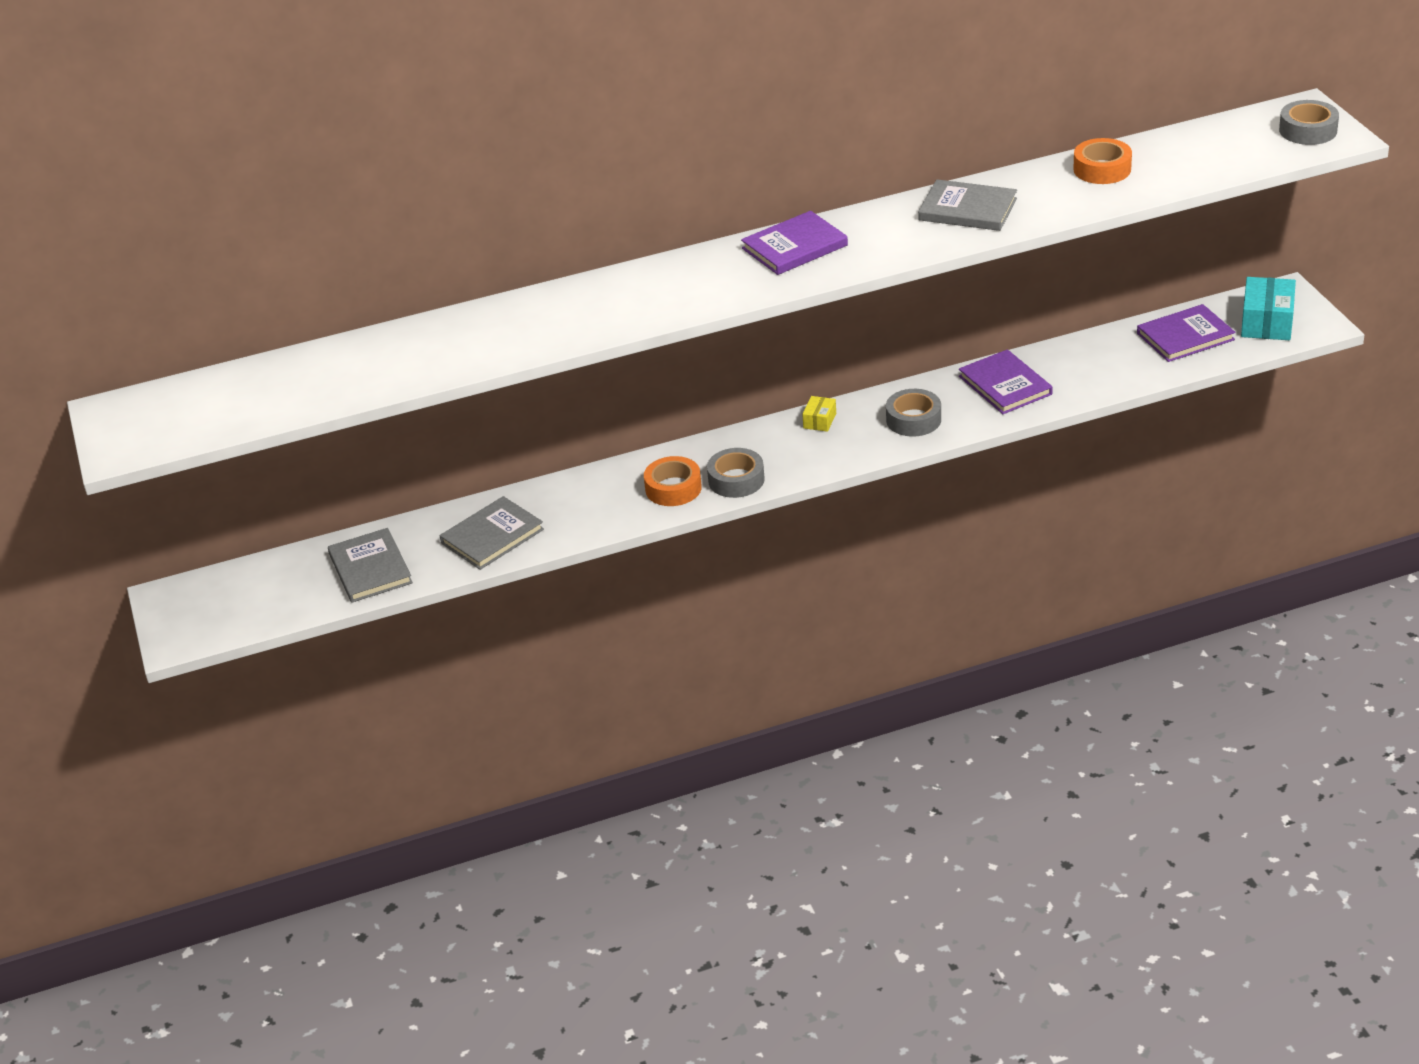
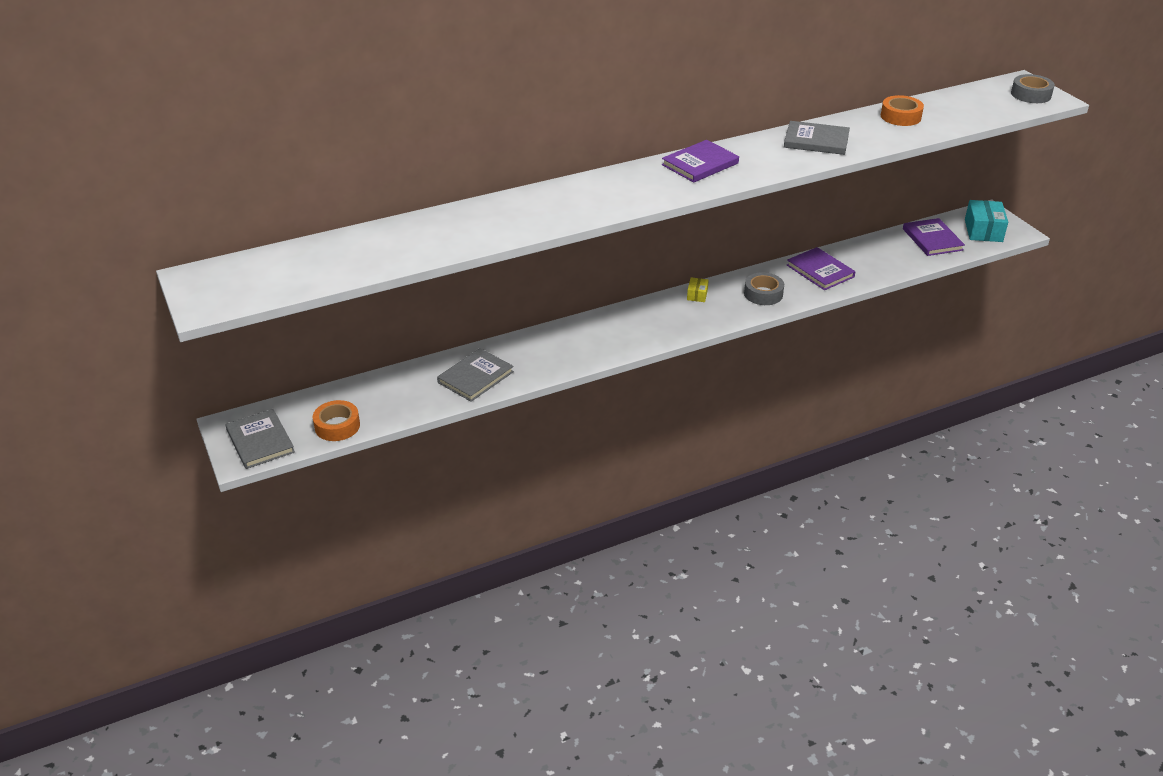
camera: 10 degrees left, 0 degrees up
grey book [328,528,413,603] -> grey book moved to [225,409,295,469]
orange tape [644,456,702,506] -> orange tape moved to [313,400,360,441]
grey tape [707,448,765,498] -> none
purple book [1137,304,1235,362] -> purple book turned 75 degrees counterclockwise [903,218,965,256]

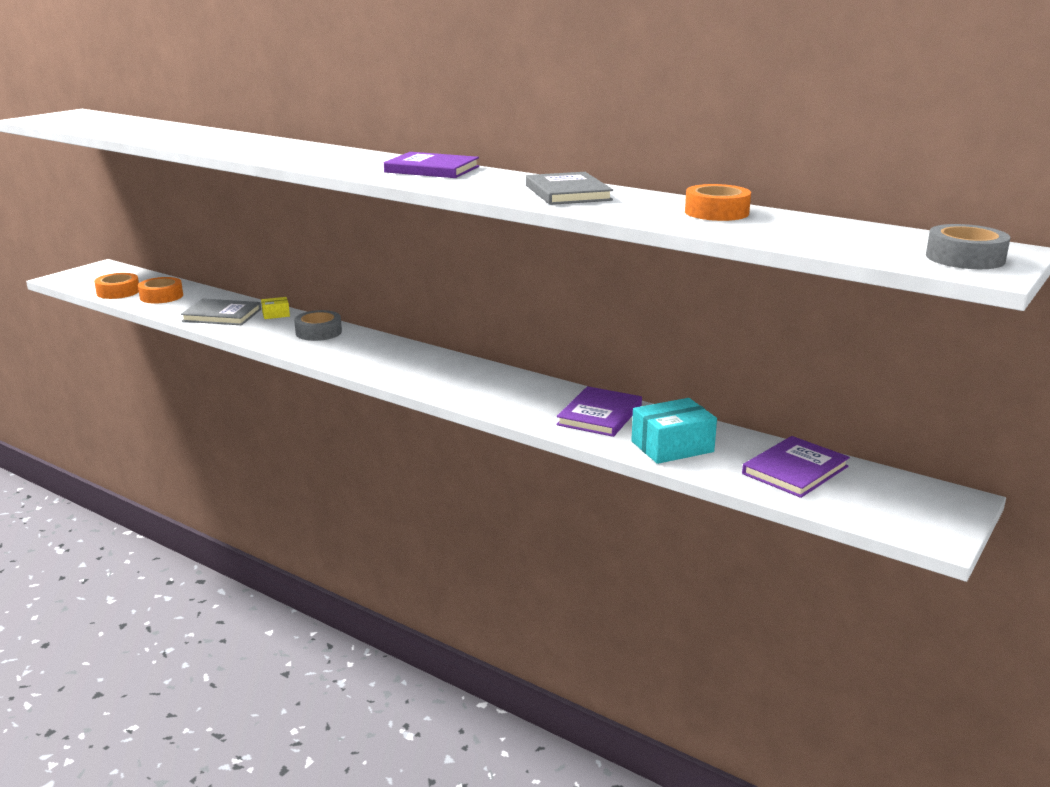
camera: 60 degrees right, 15 degrees down
grey book [225,409,295,469] -> none
yellow box [687,277,709,302] -> yellow box moved to [261,297,290,319]
grey tape [744,272,784,305] -> grey tape moved to [294,310,342,341]
turquoise box [965,200,1008,242] -> turquoise box moved to [631,398,717,464]
none -> orange tape [138,277,183,304]

